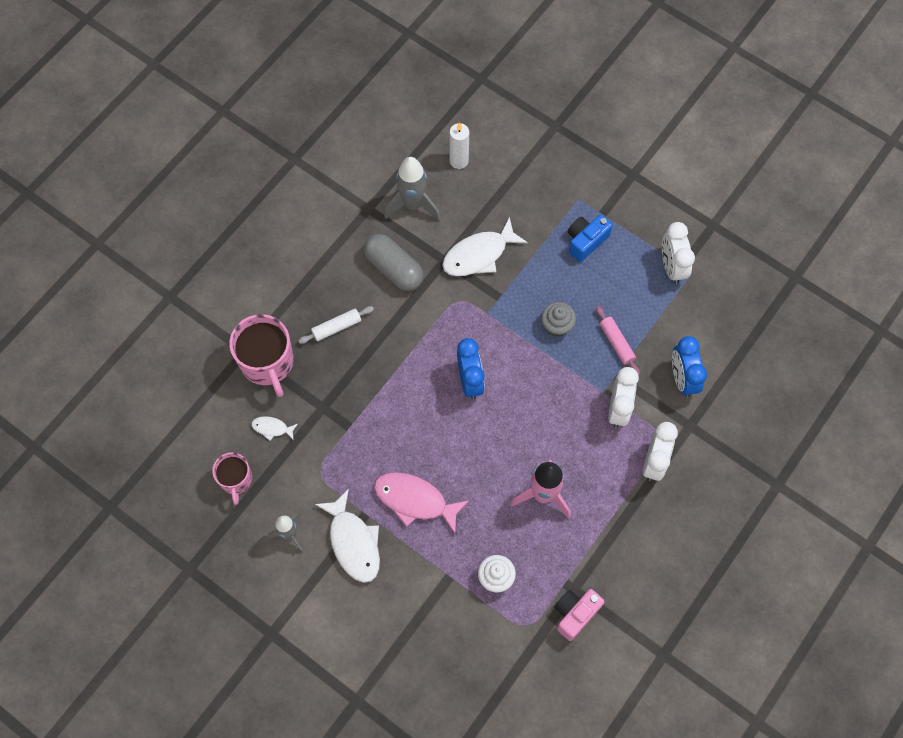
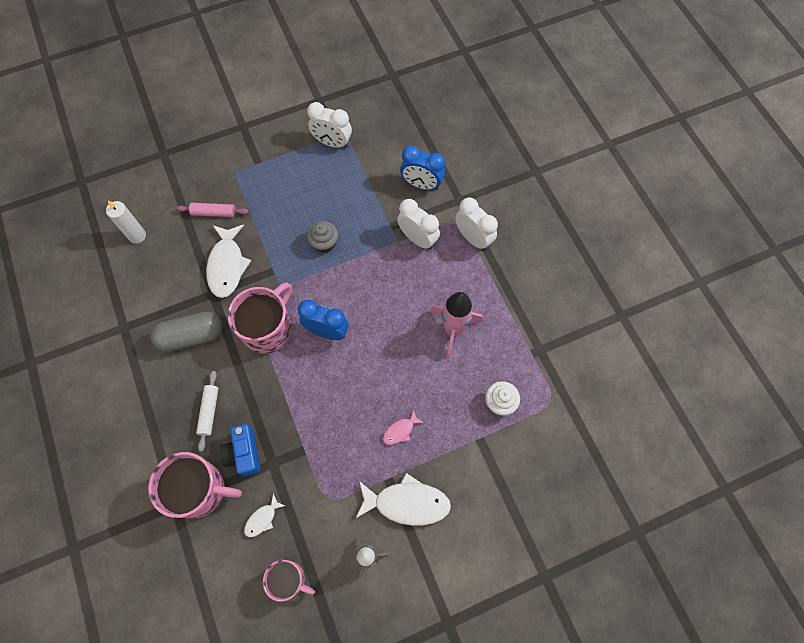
camera: 60 degrees left, 0 degrees up
pink fish [374,472,469,533] -> pink fish [383,410,424,445], size x0.49
grey rocket [384,157,440,221] -> none
pink camera [554,589,604,641] -> none
blue camera [568,215,613,262] -> blue camera moved to [220,424,261,477]
pink rolling pin [596,306,640,375] -> pink rolling pin moved to [176,203,249,217]
none -> pink mug [227,282,292,354]

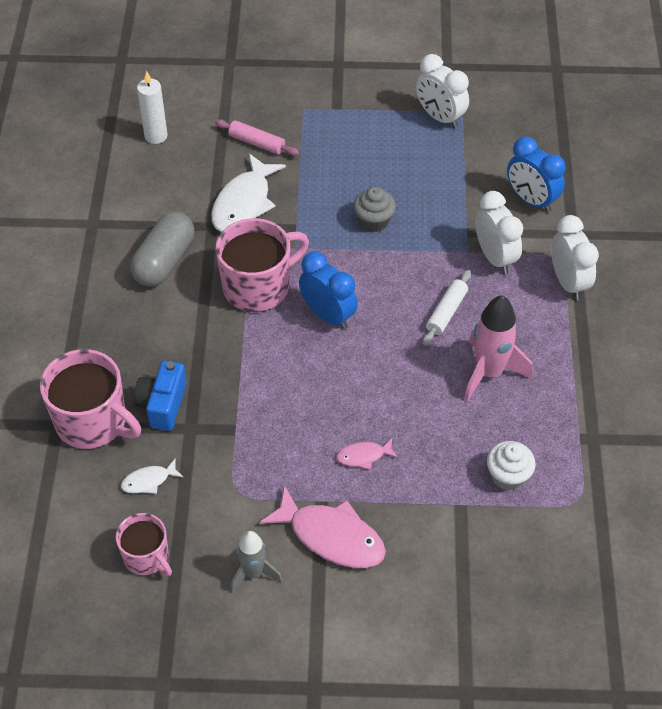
camera: 25 degrees right, 15 degrees down
grey capsule [151,311,222,352] -> grey capsule turned 75 degrees counterclockwise [130,211,194,286]
white rolling pin [196,371,219,452] -> white rolling pin moved to [423,270,471,346]
white fish [355,473,451,526] -> pink fish [259,485,386,568]

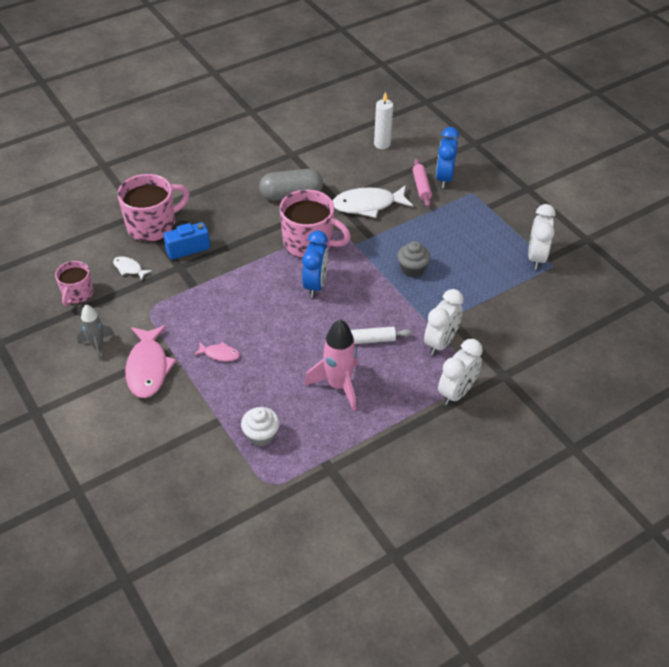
camera: 55 degrees right, 5 degrees down
pink mug [40,349,141,449] -> pink mug turned 120 degrees counterclockwise [117,174,190,242]
pink fish [336,439,398,470] -> pink fish turned 150 degrees clockwise [194,342,240,361]
blue clock [507,136,566,212] -> blue clock moved to [436,127,459,188]

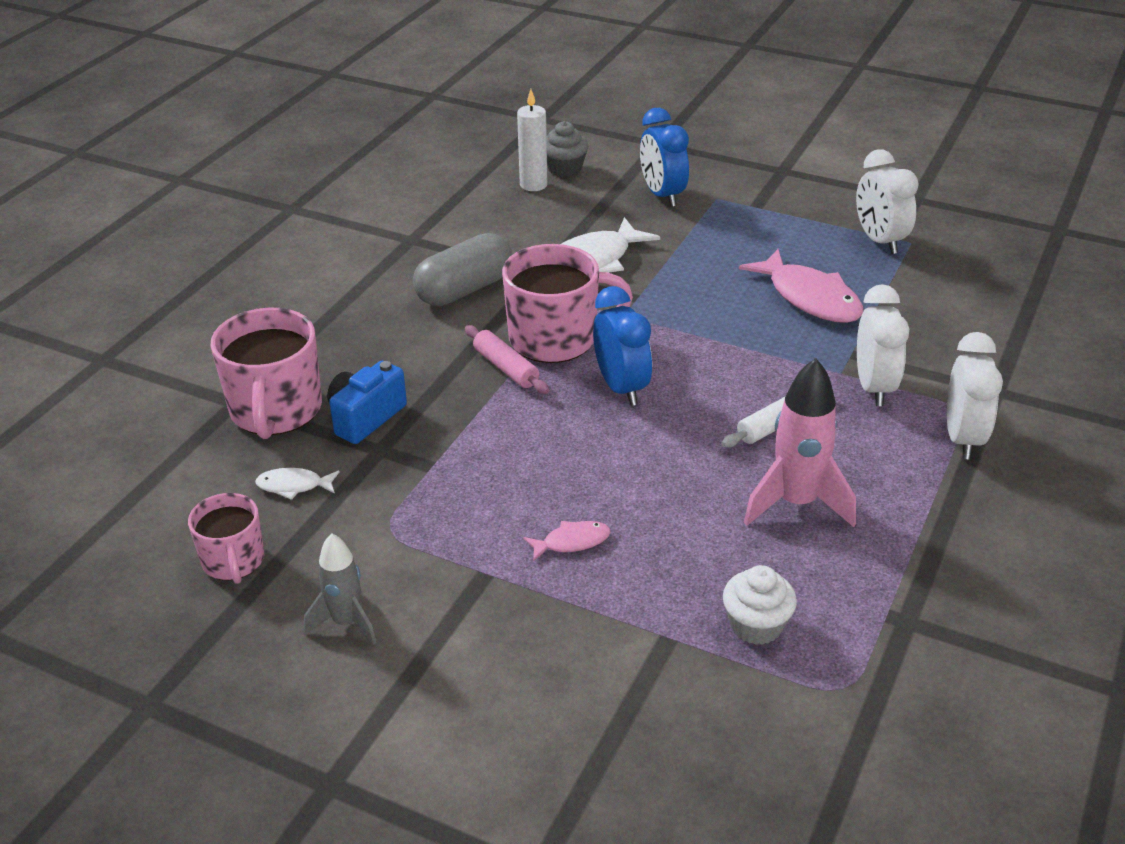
camera: 30 degrees left, 10 degrees down
pink mug [117,174,190,242] -> pink mug turned 150 degrees clockwise [211,308,322,439]
pink fish [125,325,177,398] -> pink fish moved to [739,249,863,323]
grey cupcake [397,241,430,277] -> grey cupcake moved to [547,121,588,177]
pink rolling pin [413,159,432,207] -> pink rolling pin moved to [465,325,549,394]

